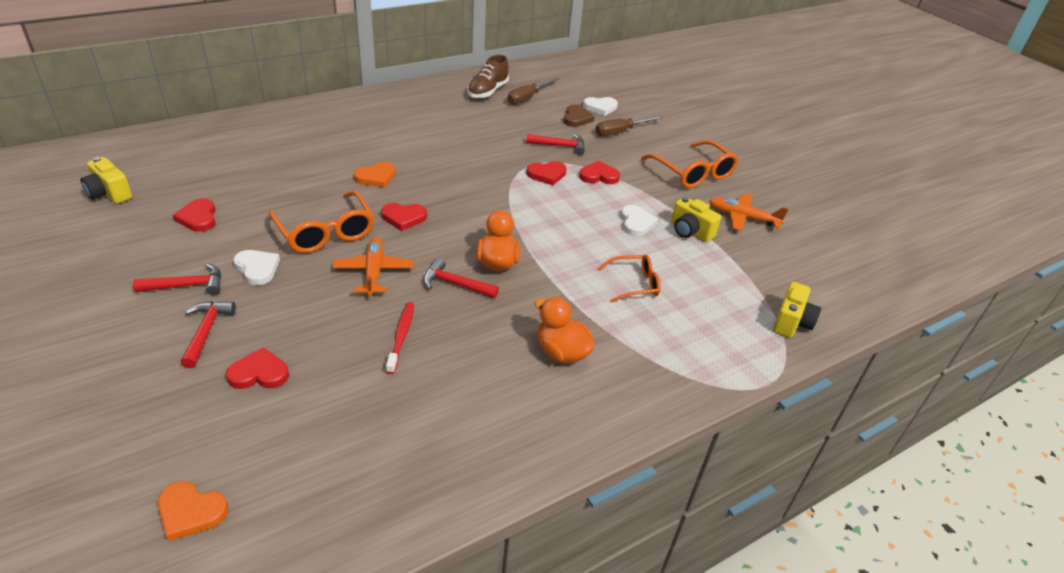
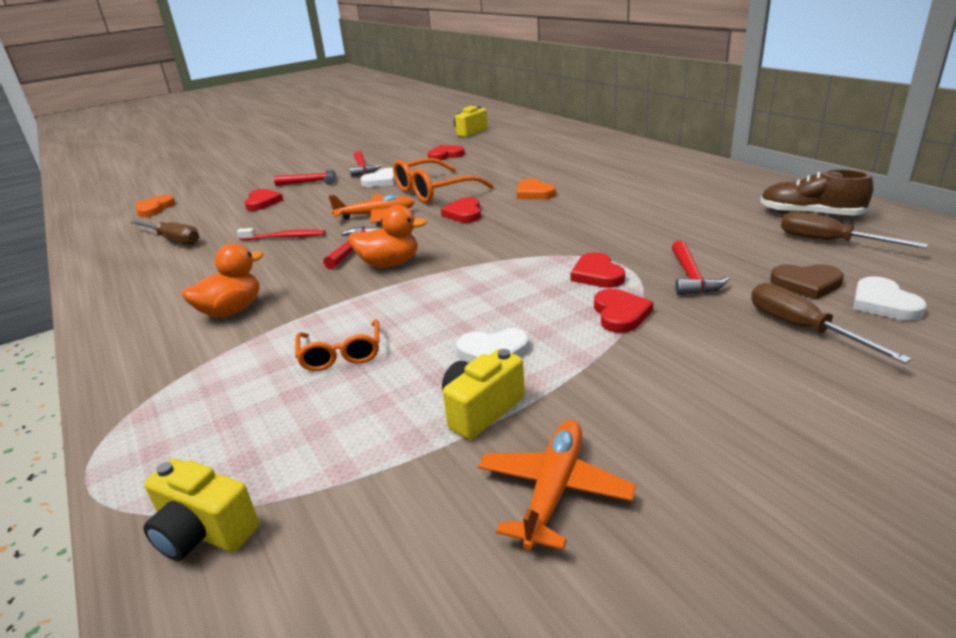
camera: 95 degrees right, 10 degrees down
orange glasses [641,140,739,188] -> none
none -> brown screwdriver [131,220,199,245]

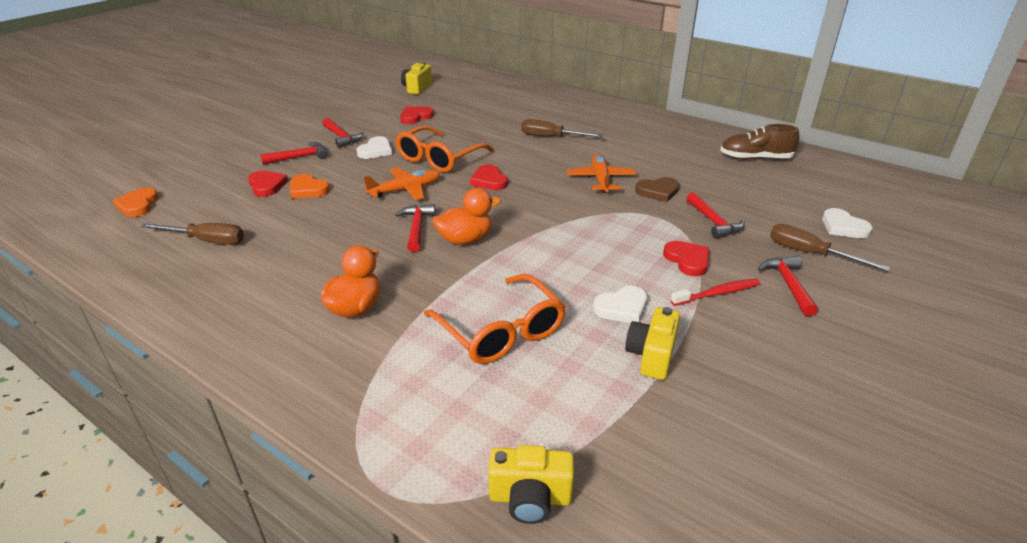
camera: 25 degrees left, 5 degrees up
red toothbrush [237,228,326,240] -> red toothbrush moved to [671,279,760,306]
orange glasses [295,319,379,371] -> orange glasses [424,274,566,364], size x1.65
orange plane [478,420,636,550] -> orange plane moved to [567,153,636,193]
orange heart [517,178,556,199] -> orange heart moved to [290,174,330,199]
red heart [571,252,625,288] -> none
brown heart [770,264,844,300] -> brown heart moved to [635,177,680,202]
brown screwdriver [781,211,928,248] -> brown screwdriver moved to [521,119,603,137]
none -> red hammer [758,256,818,316]

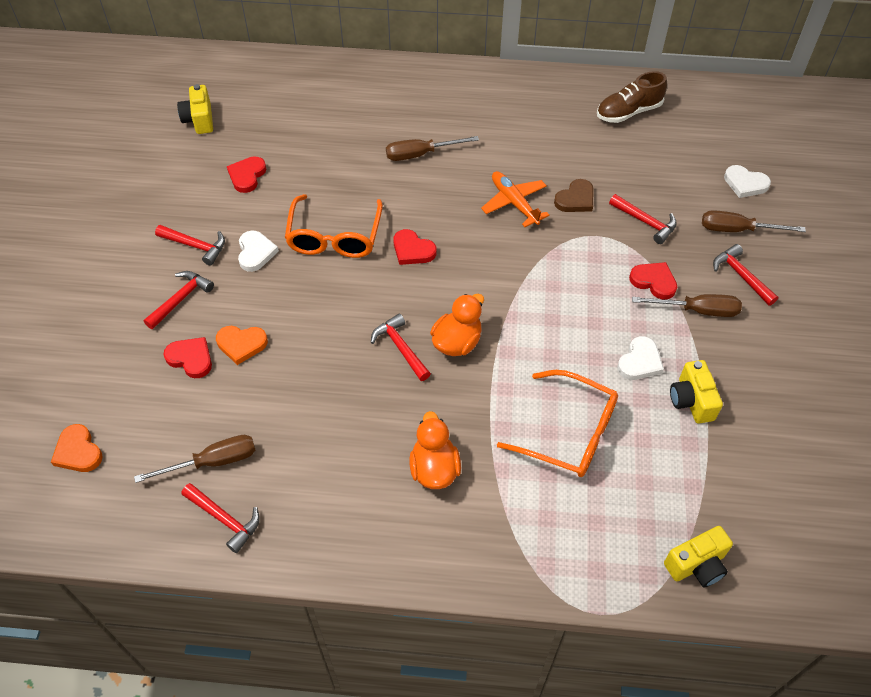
camera: 30 degrees left, 20 degrees up
orange plane [364,168,440,200] -> none
red toothbrush [671,279,760,306] -> brown screwdriver [632,294,742,317]
none -> red hammer [181,483,260,553]

